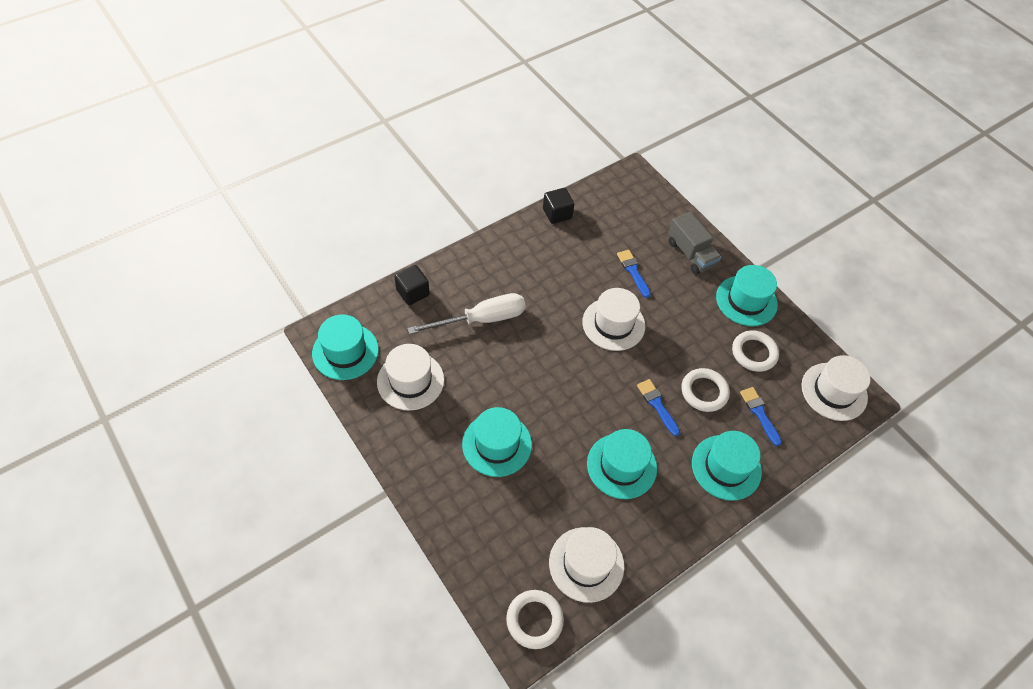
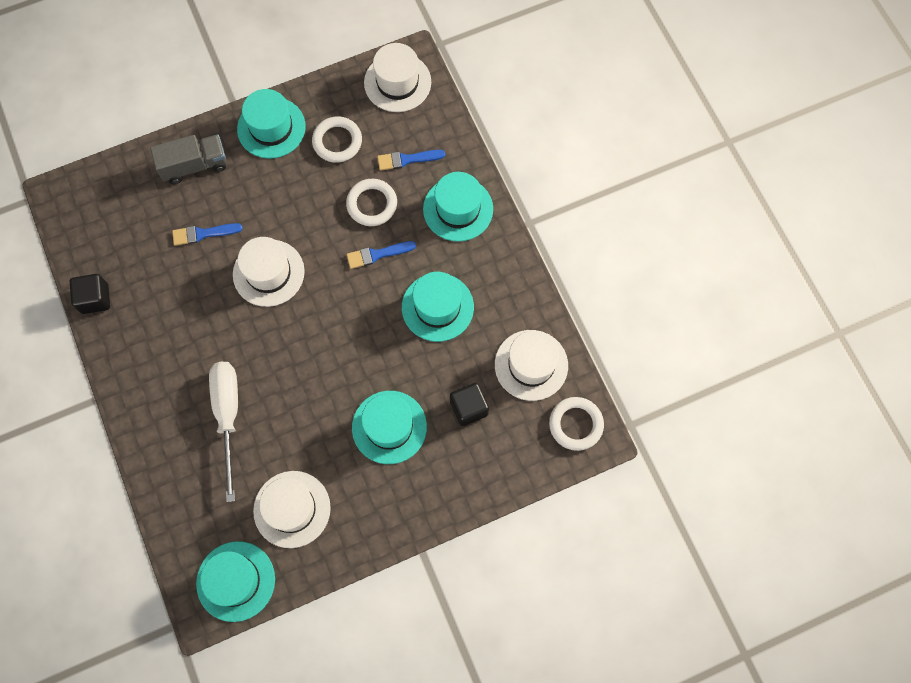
camera: 75 degrees left, 15 degrees up
black cube [394,265,430,305] -> black cube moved to [450,383,489,426]

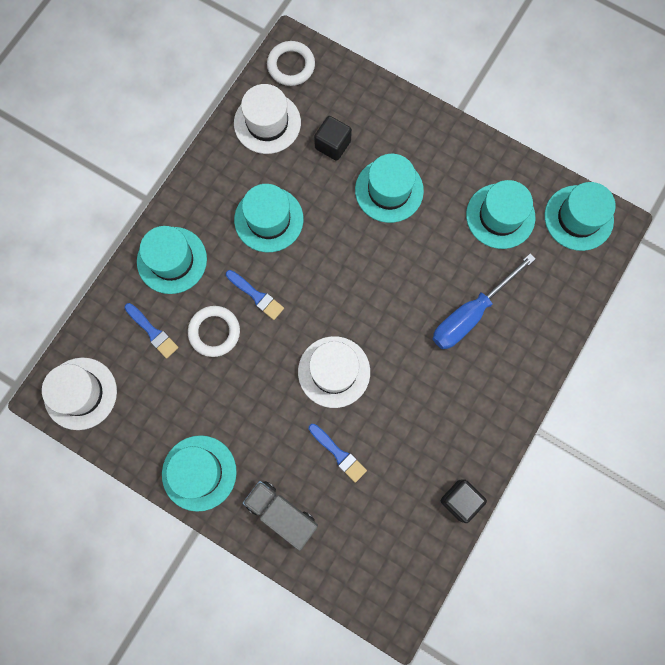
camera: 125 degrees left, 5 degrees up
white screwdriver [209,362,238,502] -> blue screwdriver [433,254,536,349]
white hat [253,471,331,548] -> turquoise hat [466,180,535,249]
white ring [312,116,362,163] -> none

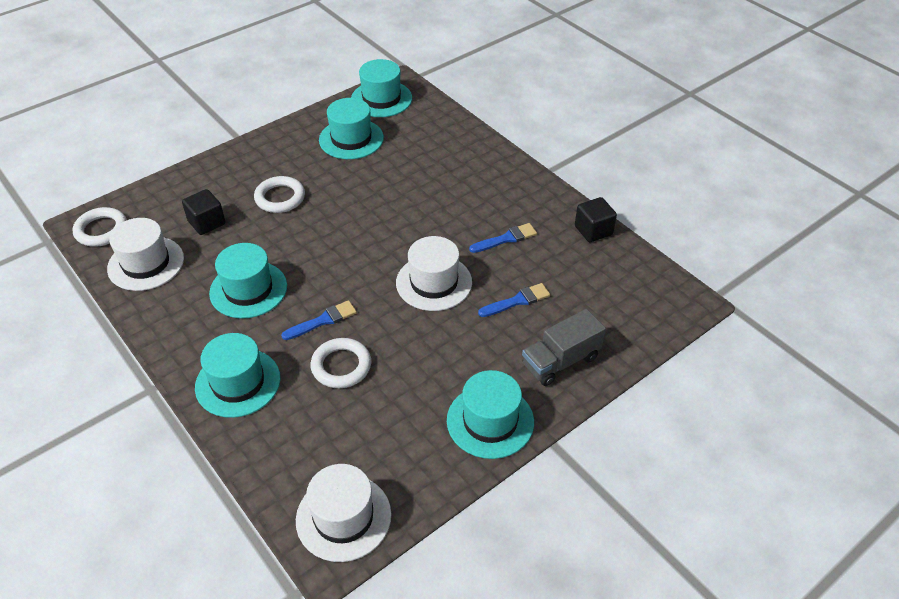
camera: 70 degrees left, 30 degrees down
blue brush [125,303,179,359] -> blue brush moved to [469,223,537,253]
turquoise hat [355,154,424,223] -> white ring [254,176,305,213]
blue screwdriver [433,254,536,349] -> none

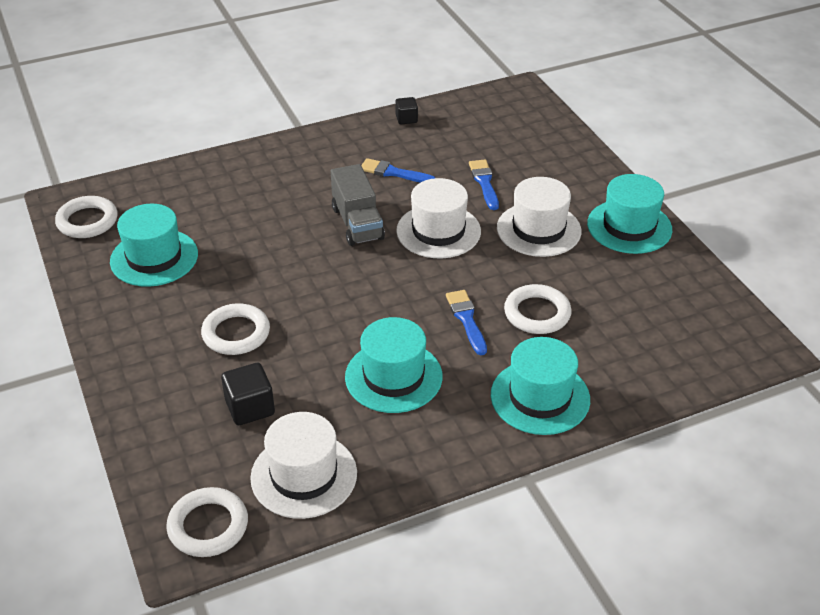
camera: 75 degrees left, 5 degrees down
white hat [296,464,391,562] -> white hat moved to [497,177,582,257]
turquoise hat [351,59,412,117] -> white ring [55,196,118,238]
blue brush [469,223,537,253] -> blue brush turned 60 degrees counterclockwise [361,158,435,183]
grey truck [522,309,606,386] -> grey truck moved to [331,164,385,246]
black cube [575,197,617,242] -> black cube [395,97,418,124], size x0.64

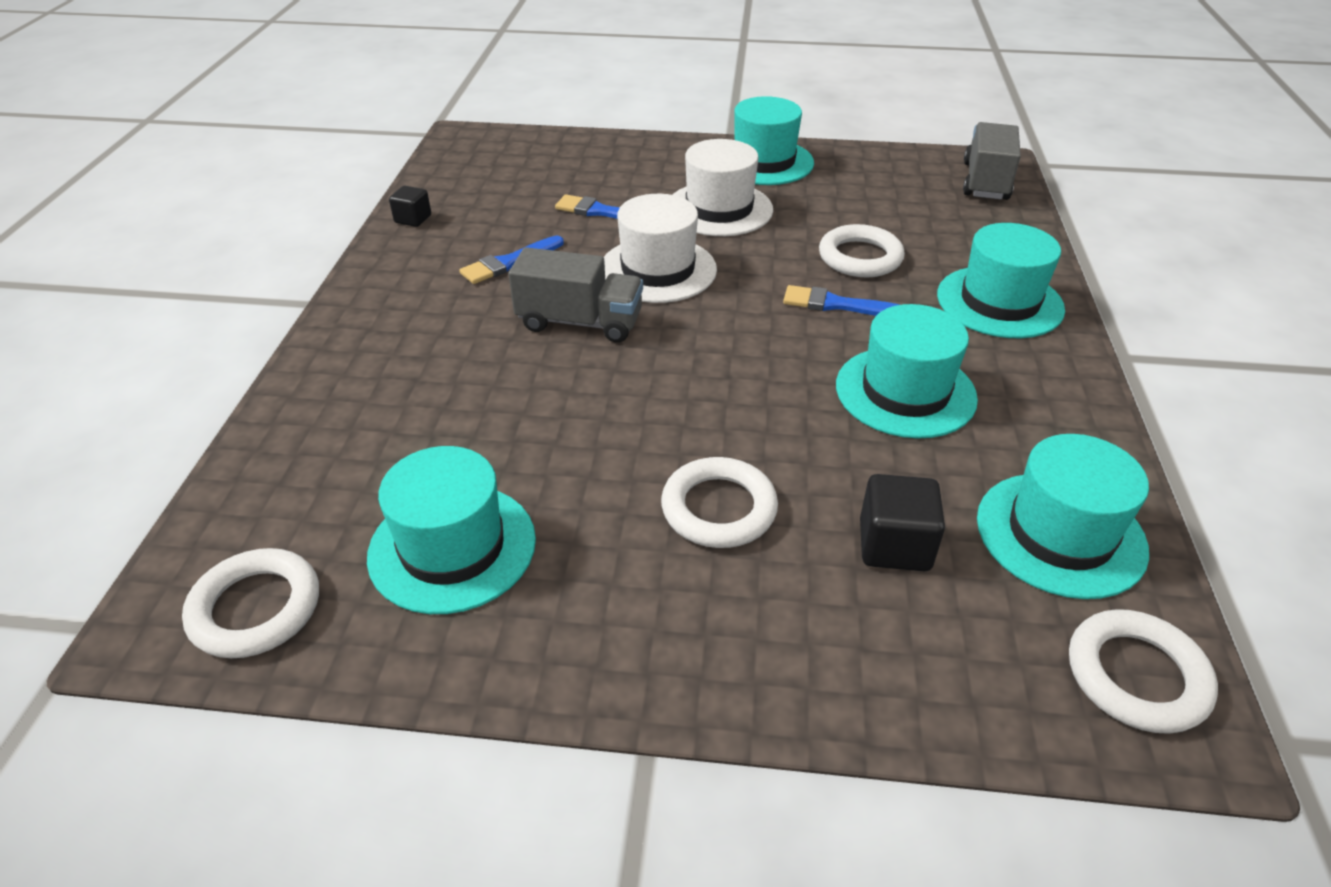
camera: 60 degrees left, 0 degrees up
white hat [250,412,357,519] -> turquoise hat [977,434,1149,599]
none -> grey truck [963,122,1021,200]

